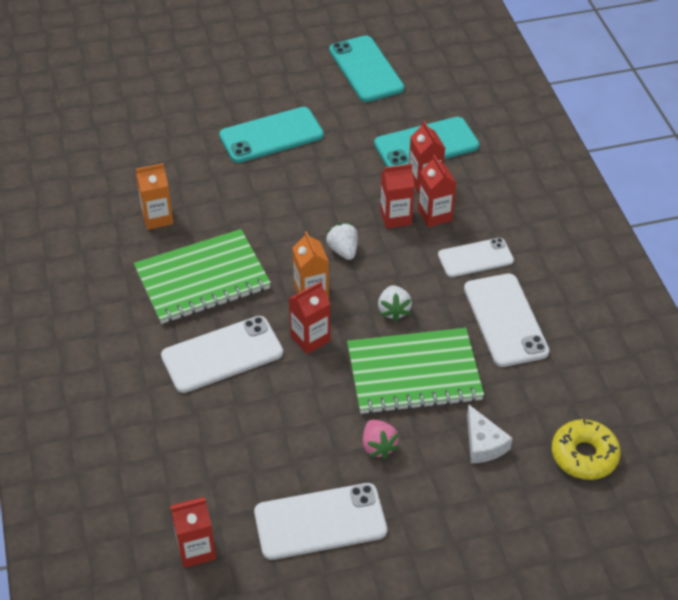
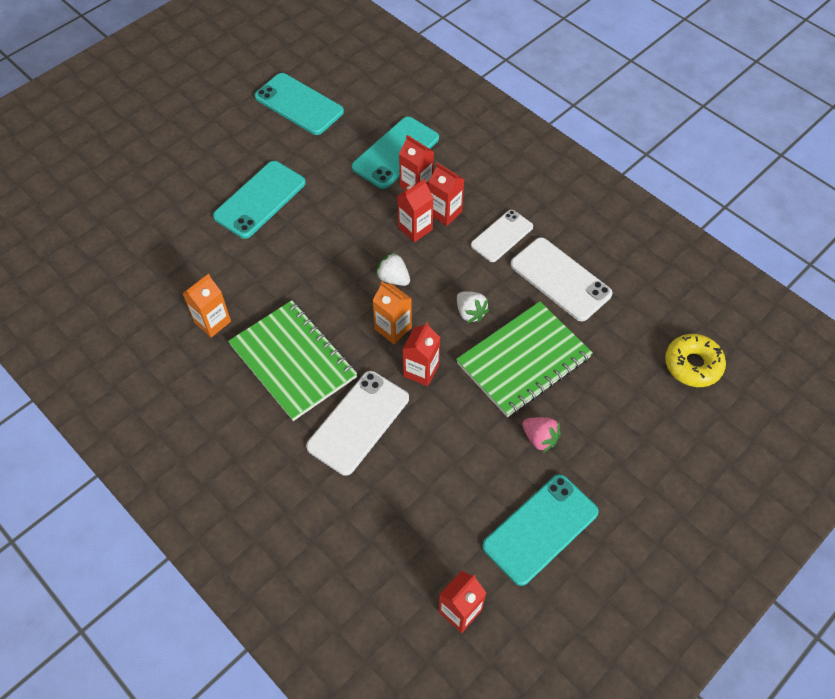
camera: 30 degrees left, 10 degrees up
green notebook [134,229,271,324] -> green notebook turned 75 degrees counterclockwise [228,300,357,421]
white phone [254,483,387,560] -> turquoise phone [482,474,599,586]
white cheese [467,404,513,463] -> none

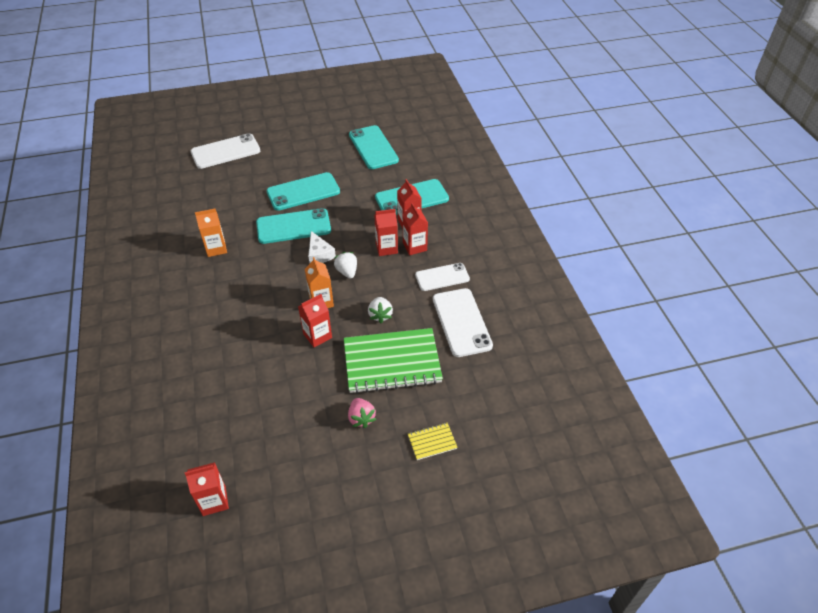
camera: 30 degrees right, 10 degrees down
green notebook [228,300,357,421] -> none
white phone [306,371,409,476] -> white phone moved to [191,133,260,169]
turquoise phone [482,474,599,586] -> turquoise phone moved to [256,208,331,244]
yellow donut [665,334,726,387] -> none
none -> white cheese [308,231,336,263]
none -> yellow notebook [408,423,458,460]

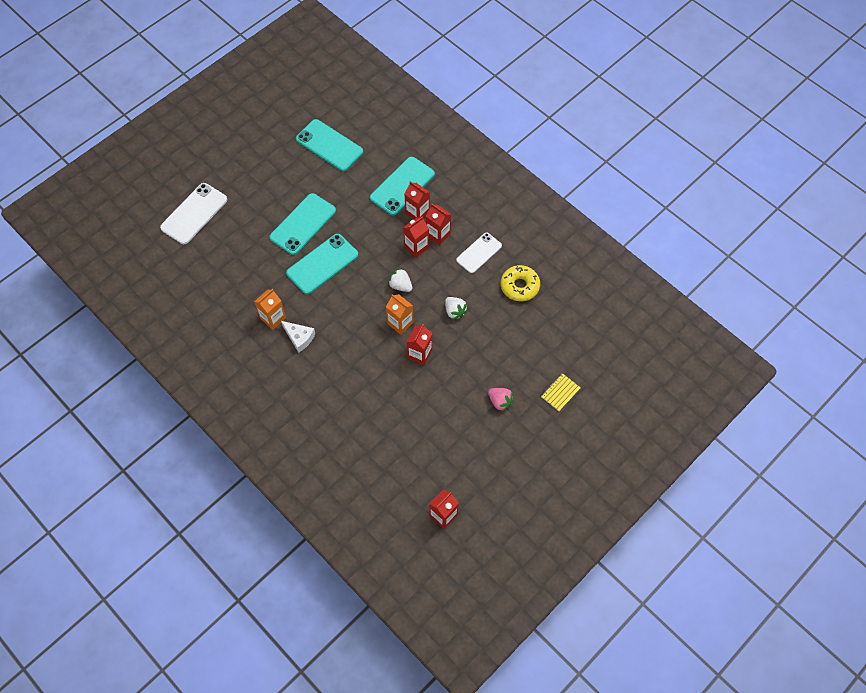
camera: 30 degrees left, 15 degrees up
white cheese [308,231,336,263] -> white cheese moved to [281,321,315,353]
green notebook [344,328,443,394] -> none
white phone [433,288,493,357] -> yellow donut [501,265,540,301]

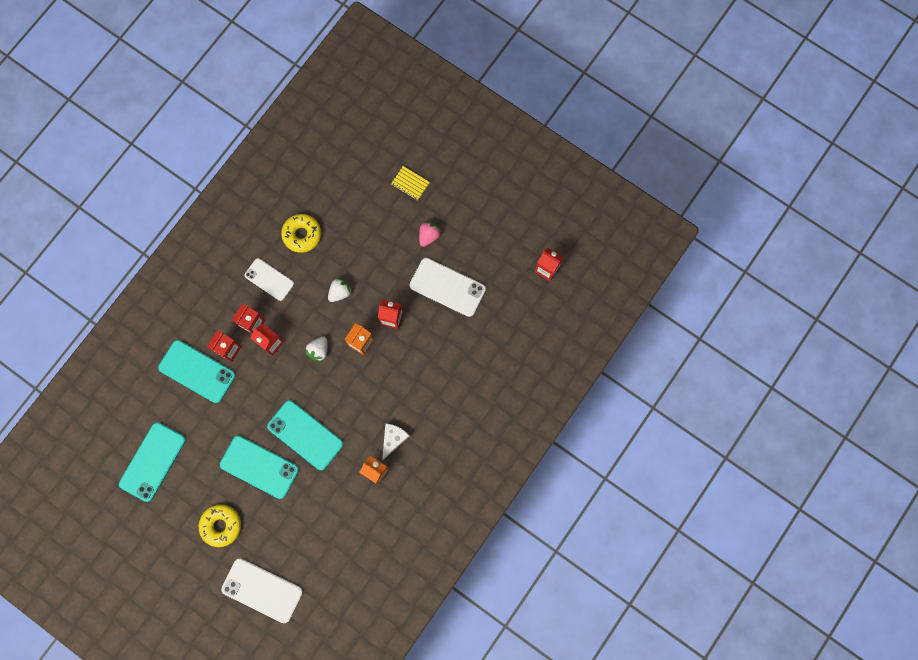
camera: 100 degrees left, 15 degrees up
none -> yellow donut [199,504,241,547]
none -> white phone [410,258,486,317]

